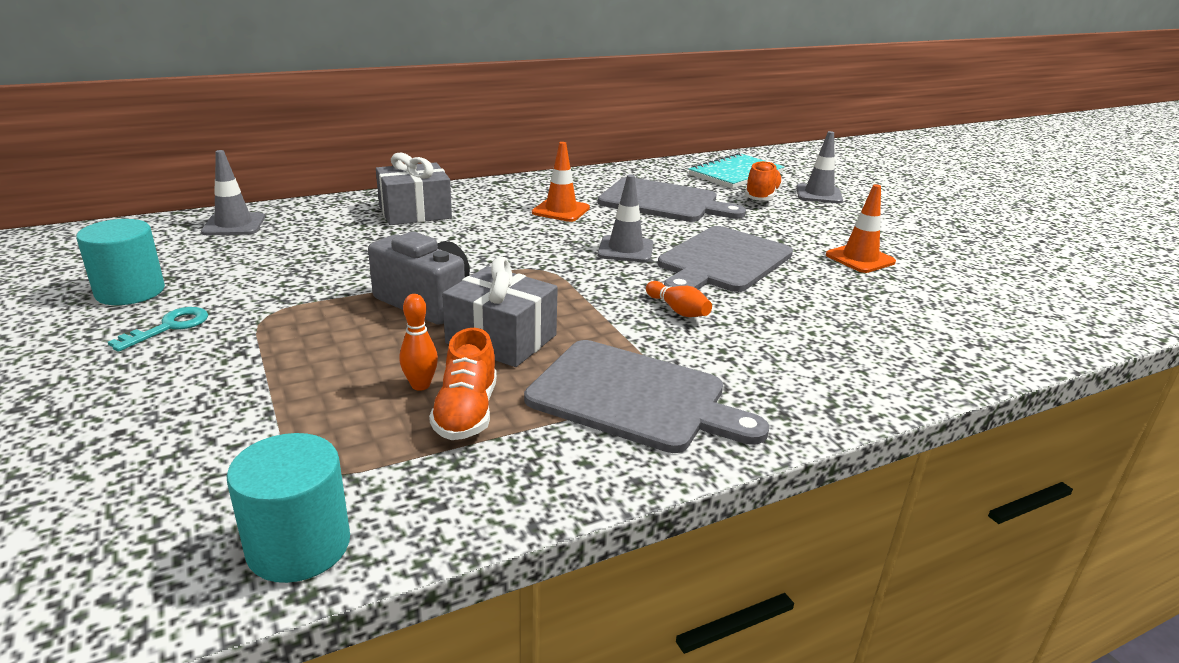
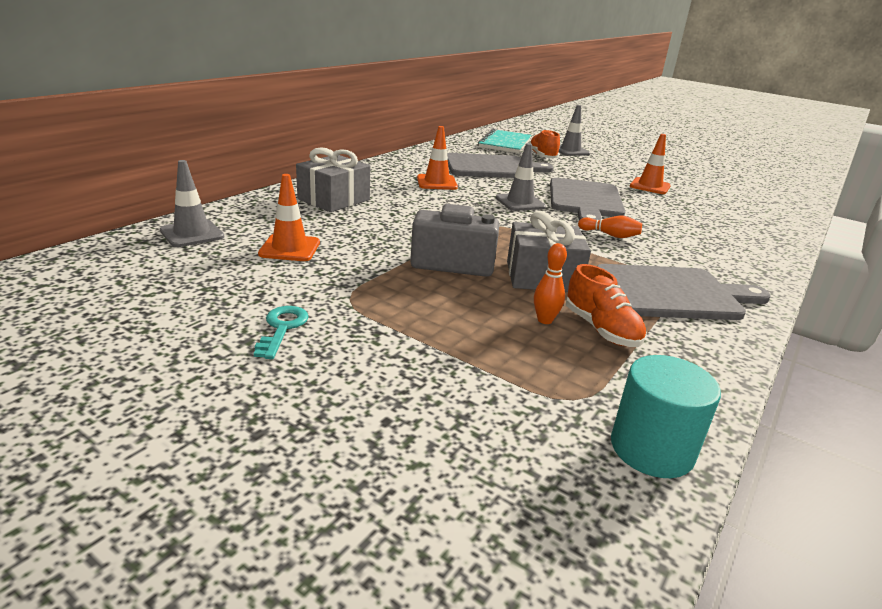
camera: 30 degrees left, 0 degrees up
turquoise cylinder [76,219,165,305] -> none
none -> orange traffic cone [258,174,320,261]

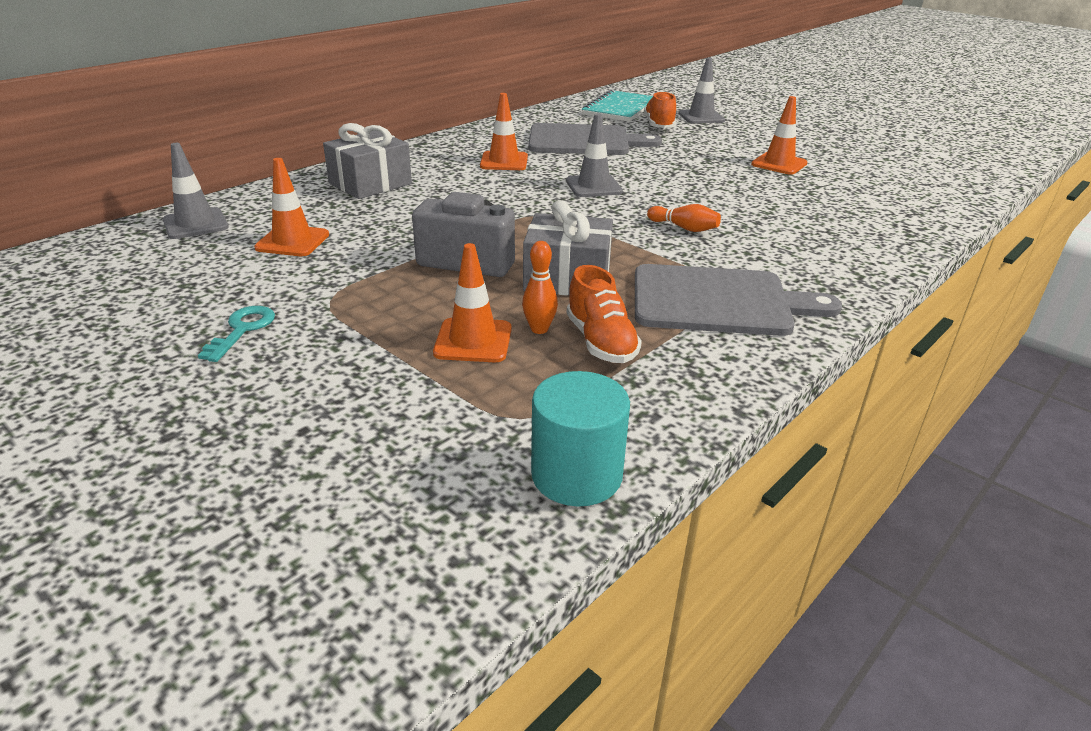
camera: 10 degrees right, 5 degrees up
grey cutting board [550,178,626,220] -> none
none -> orange traffic cone [433,243,512,362]

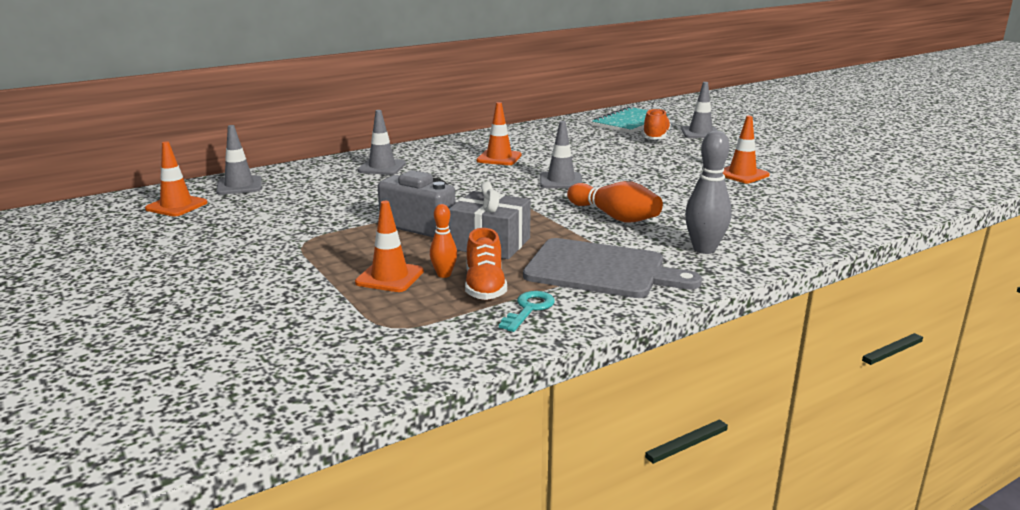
camera: 15 degrees right, 10 degrees down
turquoise key [198,306,275,362] -> turquoise key moved to [499,291,555,332]
orange traffic cone [254,158,329,256] -> orange traffic cone moved to [145,141,208,217]
grey gift [323,123,412,199] -> grey traffic cone [358,110,406,175]
grey cutting board [528,123,662,155] -> none
turquoise cylinder [531,371,630,506] -> none
orange bowling pin [647,204,721,232] -> orange bowling pin [567,181,663,223], size x1.73
none -> grey bowling pin [685,130,732,254]

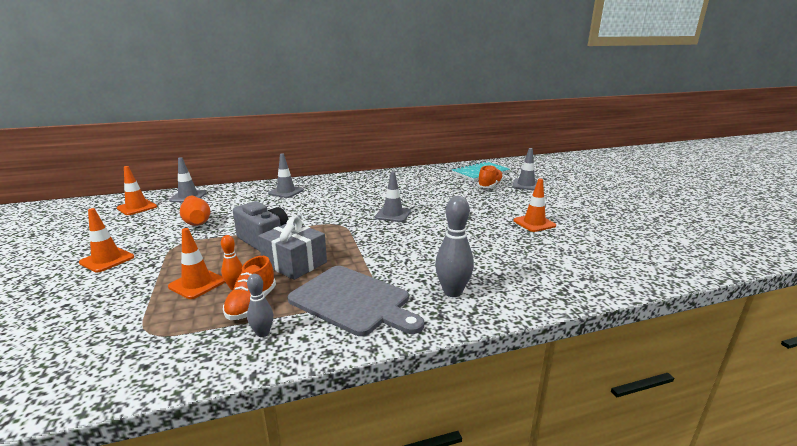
camera: 15 degrees right, 0 degrees up
orange traffic cone [476,102,522,165] -> orange traffic cone moved to [79,208,134,272]
turquoise key [499,291,555,332] -> grey bowling pin [247,274,273,337]
orange bowling pin [567,181,663,223] -> orange bowling pin moved to [180,196,210,226]

